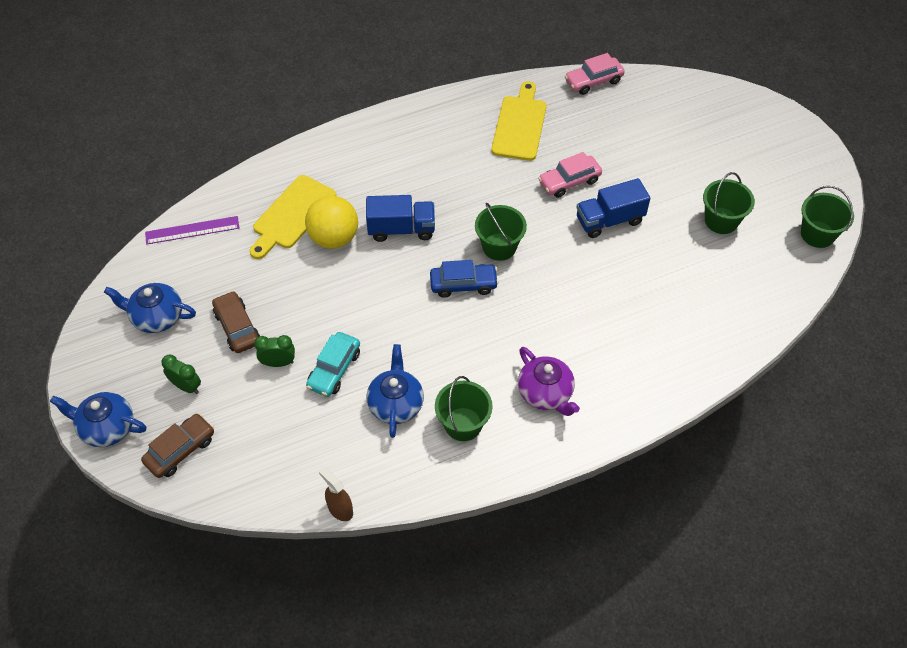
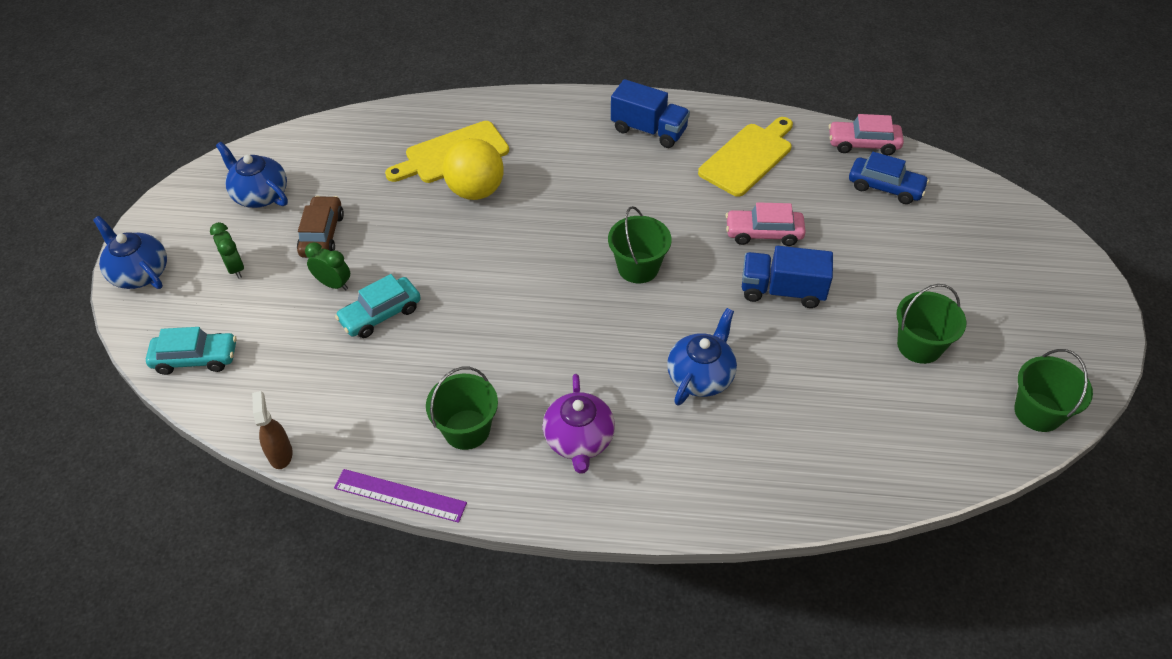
camera: 30 degrees right, 5 degrees down
brown car [141,413,214,478] -> none
purple ruler [145,216,239,244] -> purple ruler moved to [334,469,467,523]
blue truck [366,195,435,242] -> blue truck moved to [611,79,690,148]
blue teapot [367,344,424,438] -> blue teapot moved to [667,308,737,406]
blue car [430,260,499,298] -> blue car moved to [849,152,929,204]
none -> turquoise car [146,327,236,375]

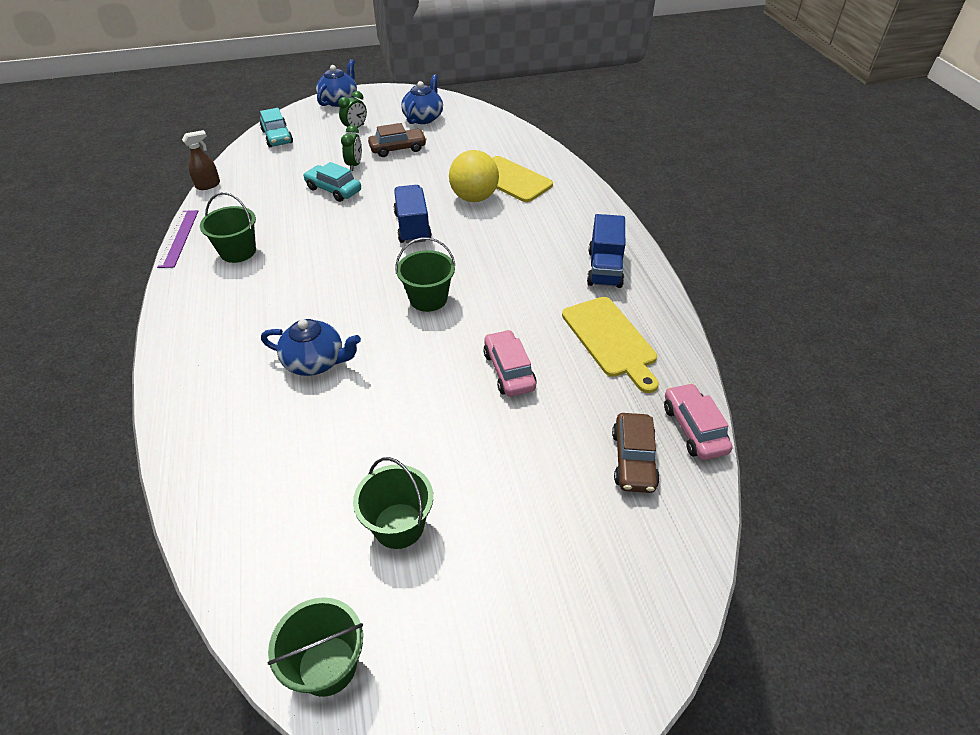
camera: 70 degrees right, 5 degrees down
purple teapot [543,374,615,474] -> none
yellow cutting board [698,117,793,197] -> yellow cutting board turned 45 degrees clockwise [562,297,659,393]
blue truck [742,246,833,308] -> blue truck moved to [393,185,432,244]
blue car [849,152,929,204] -> brown car [612,413,660,493]

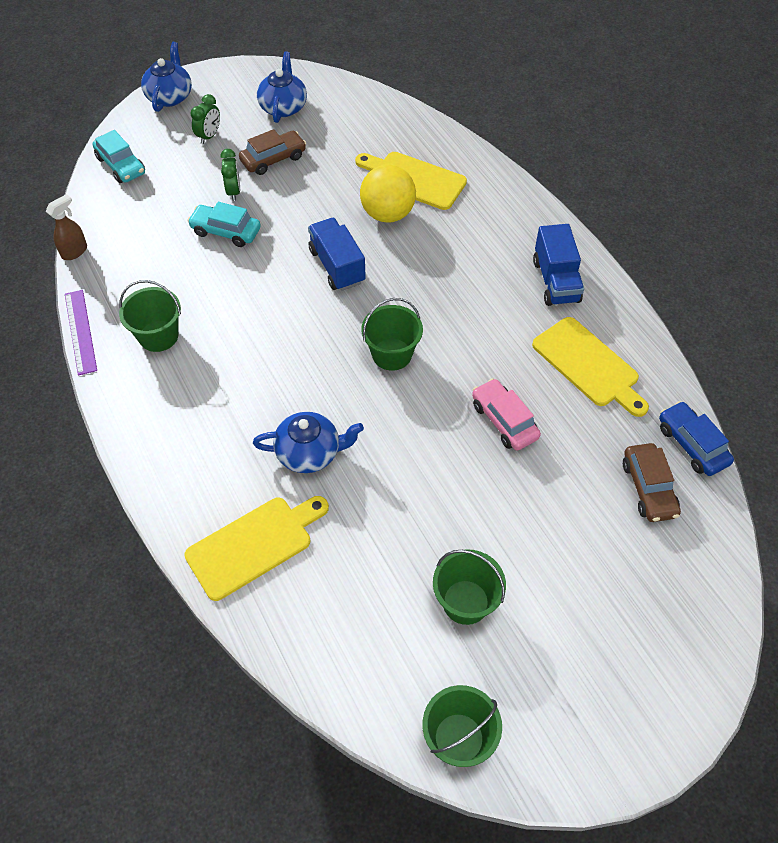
camera: 15 degrees left, 10 degrees up
pink car [664,383,732,460] -> blue car [659,401,734,476]
none -> yellow cutting board [184,496,329,601]

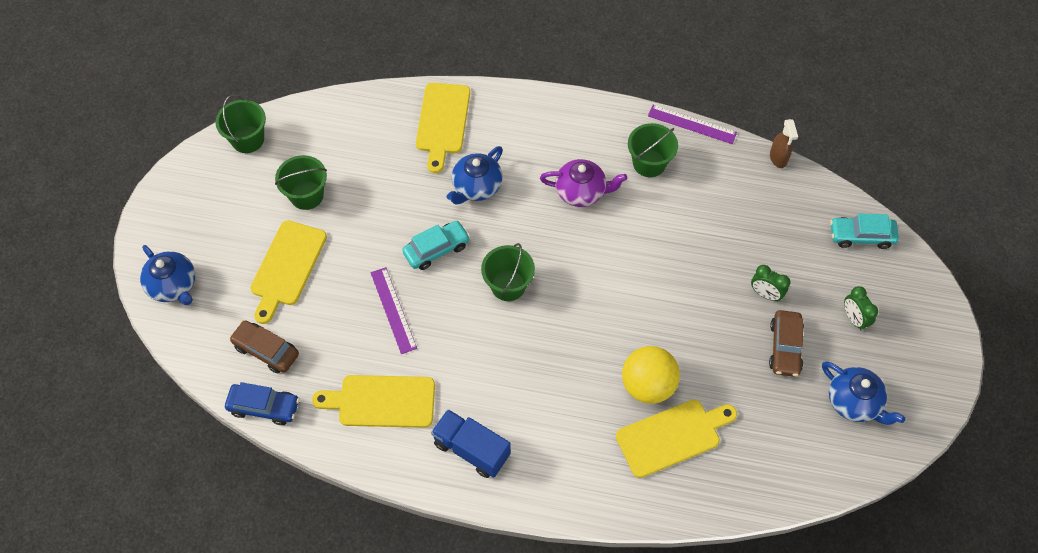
camera: 130 degrees right, 5 degrees up
blue teapot [141,42,192,112] -> blue teapot moved to [140,245,195,305]
turquoise car [187,202,261,247] -> turquoise car moved to [402,221,470,270]
blue truck [308,218,366,291] -> none
pink car [472,378,541,451] -> purple ruler [371,267,417,354]
none -> yellow cutting board [250,220,327,324]
none -> purple teapot [540,159,627,207]

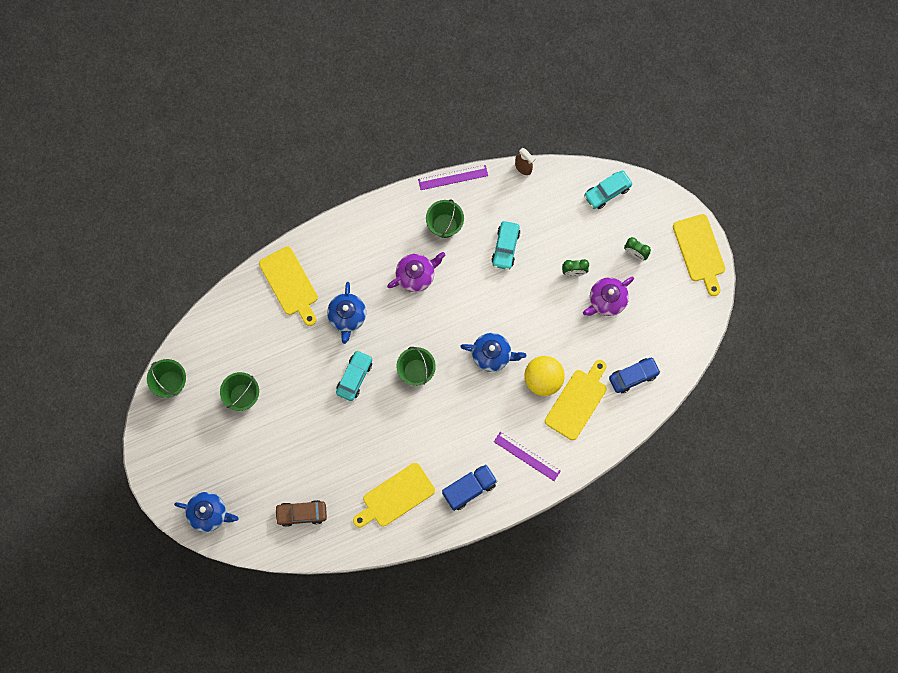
camera: 35 degrees left, 15 degrees up
blue car [225,382,300,425] -> blue car moved to [609,358,661,393]
yellow cutting board [250,220,327,324] -> yellow cutting board moved to [673,214,725,296]
purple ruler [371,267,417,354] -> purple ruler moved to [494,432,561,481]
blue truck [431,409,511,478] -> blue truck turned 150 degrees clockwise [442,464,497,511]
brown car [769,310,804,377] -> purple teapot [583,277,634,316]
blue teapot [822,362,905,425] -> blue teapot moved to [460,333,526,372]
none -> turquoise car [491,221,520,270]

